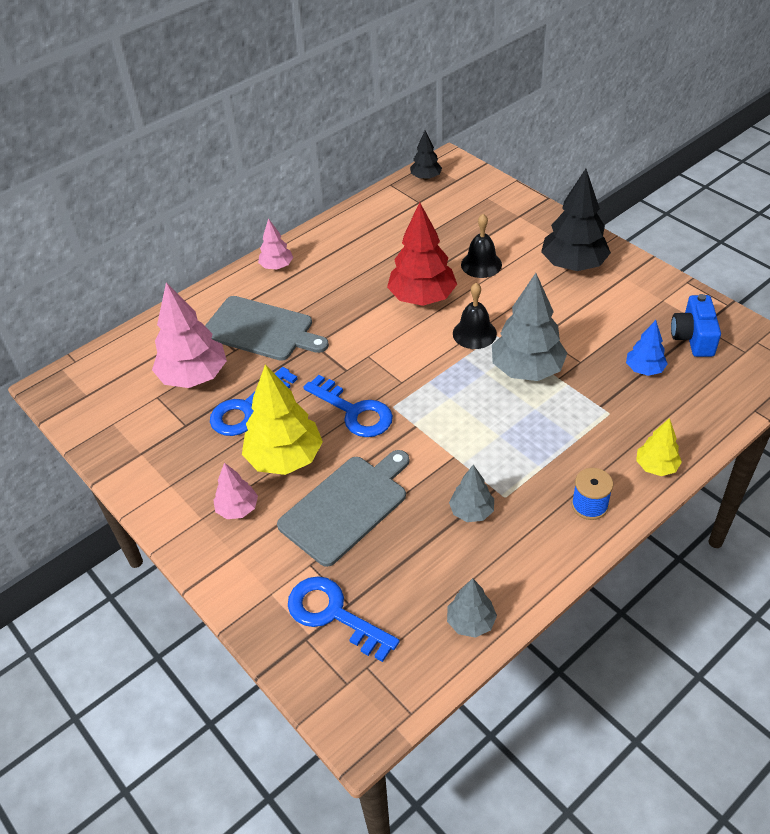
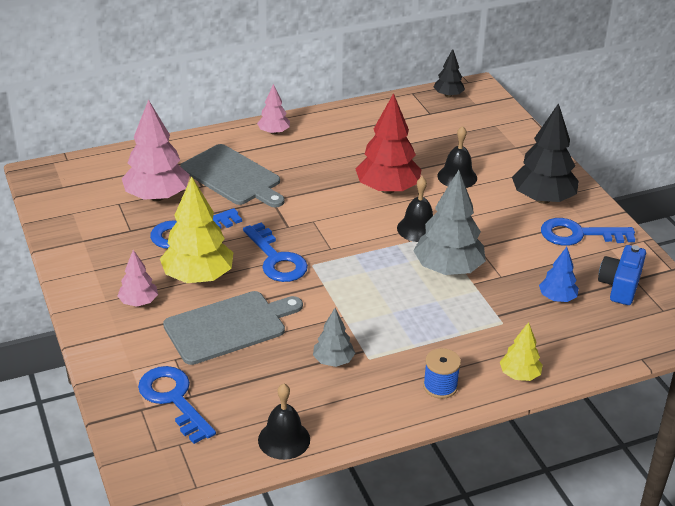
camera: 15 degrees right, 10 degrees down
grey tree [447,578,497,638] -> black bell [258,384,310,460]
none -> blue key [541,218,636,246]

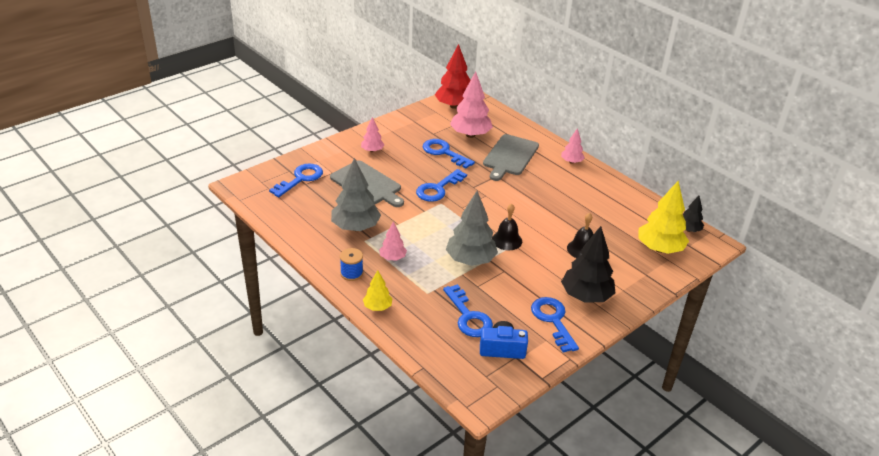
camera: 70 degrees right, 0 degrees up
yellow tree [160,176,233,283] -> yellow tree moved to [638,181,689,254]
black bell [258,384,310,460] -> none
grey tree [313,308,355,367] -> grey tree [331,158,381,231], size x1.87
red tree [356,93,421,194] -> red tree moved to [435,44,470,109]
blue tree [539,247,579,302] -> blue key [443,284,493,337]
none -> pink tree [379,222,407,260]

